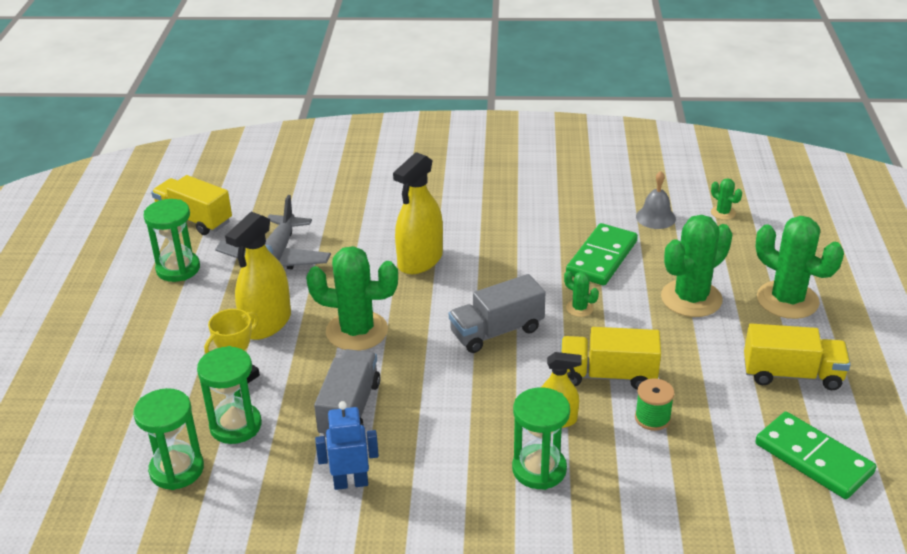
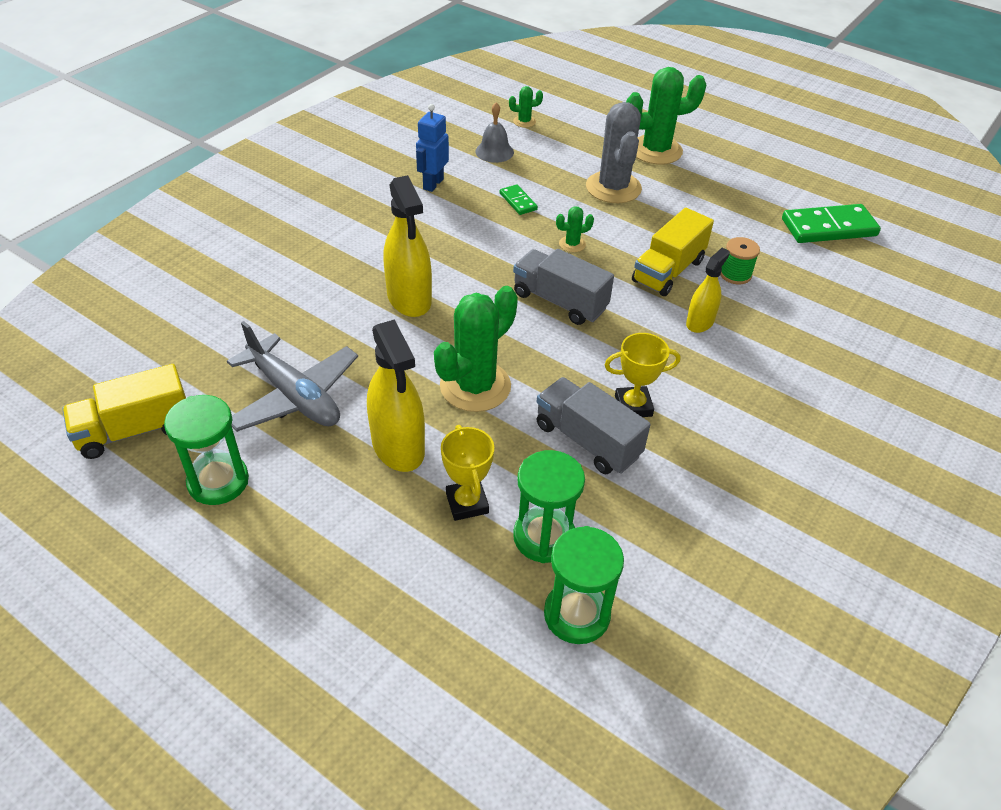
camera: 60 degrees left, 10 degrees up
blue robot [315,401,379,490] -> blue robot moved to [416,104,449,192]
grey truck [449,274,545,353] -> grey truck turned 120 degrees clockwise [513,249,614,325]
green hourglass [512,387,570,490] -> none
green domino [566,223,638,285] -> green domino [499,184,538,215], size x0.50
green cactus [661,215,733,317] -> grey cactus [586,102,642,203]
yellow truck [744,323,851,390] -> none
none -> yellow trophy [604,333,680,417]

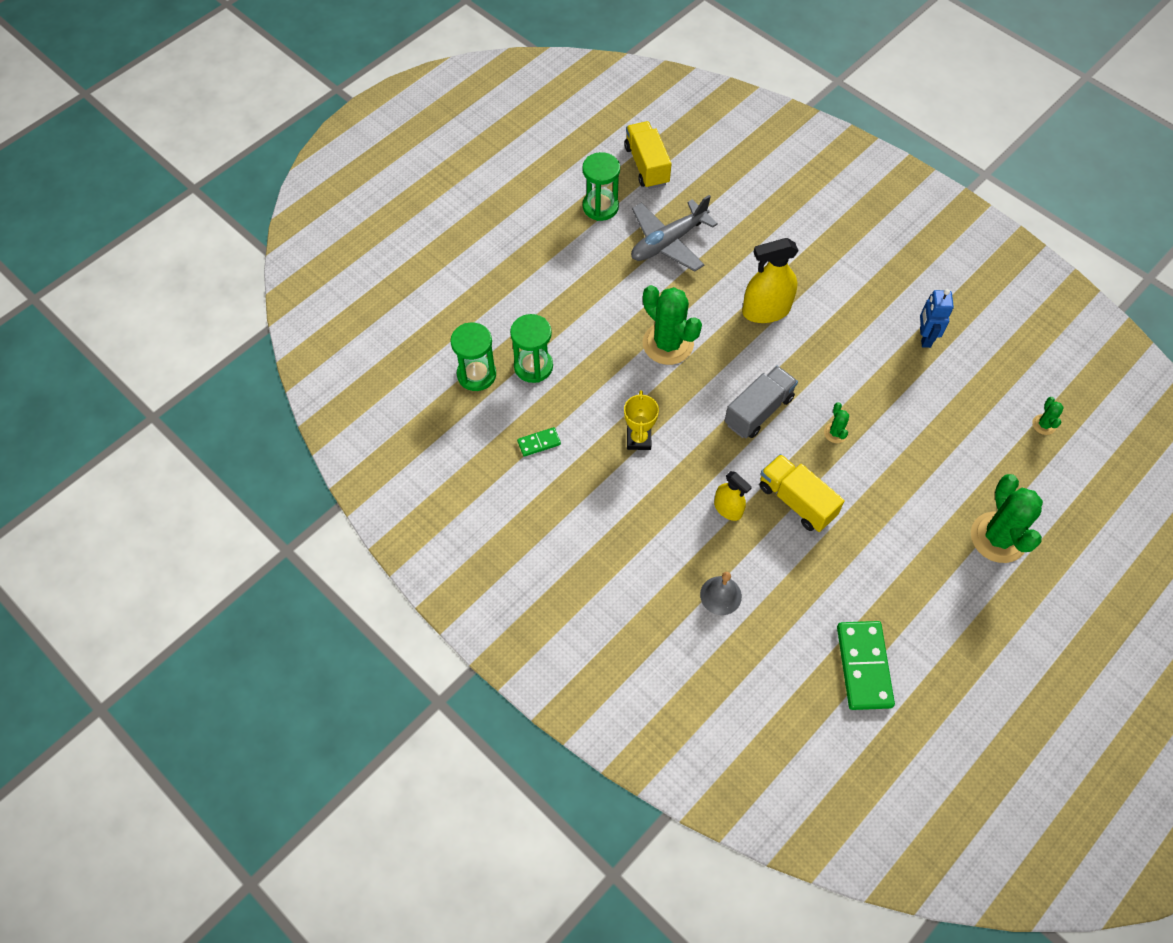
camera: 100 degrees right, 15 degrees up
yellow spray bottle [367,319,425,472] -> none
blue robot [416,104,449,192] -> blue robot turned 120 degrees counterclockwise [920,289,954,348]
yellow trophy [441,425,494,521] -> none
grey bell [475,102,514,163] -> grey bell moved to [700,572,742,615]
green domino [499,184,538,215] -> green domino moved to [517,427,561,457]
grey truck [537,377,651,474] -> none
grey cactus [586,102,642,203] -> none
green spool [720,237,760,285] -> none

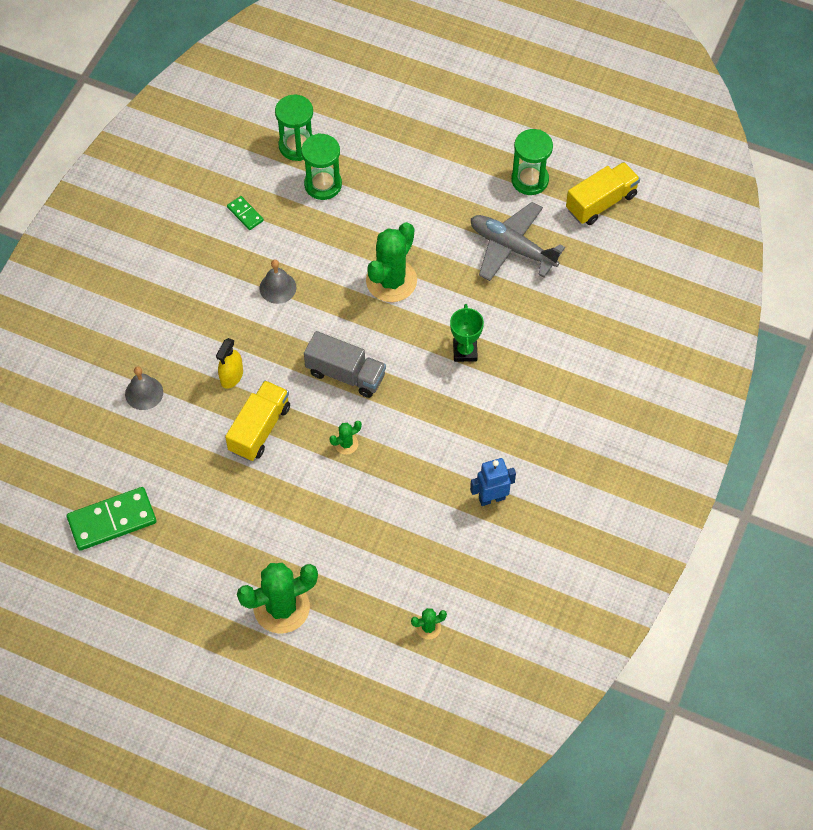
camera: 70 degrees right, 0 degrees up
yellow trophy [624,390,659,450] -> grey bell [259,259,296,304]
yellow spray bottle [742,238,799,323] -> green trophy [450,304,484,362]

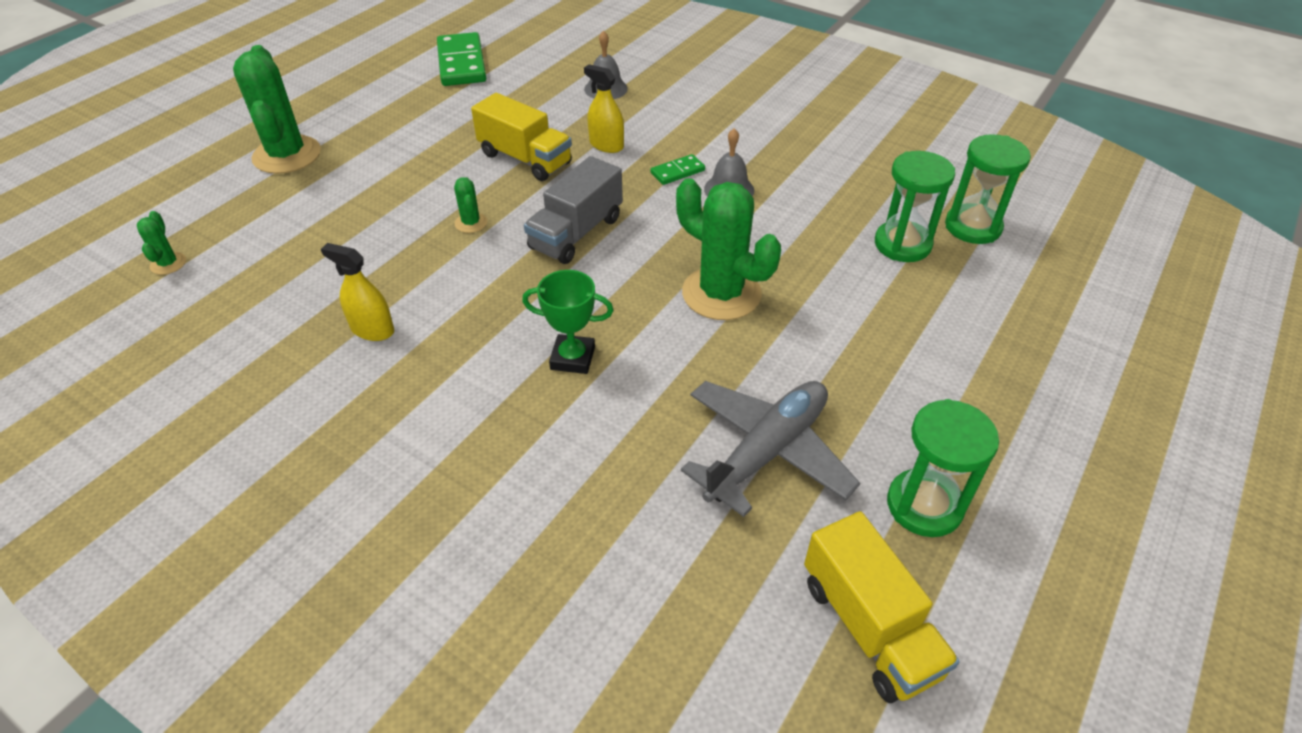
camera: 100 degrees right, 15 degrees down
green domino [227,196,264,230] -> green domino moved to [650,154,705,185]
blue robot [470,458,516,506] -> none
none -> yellow spray bottle [321,243,394,341]

